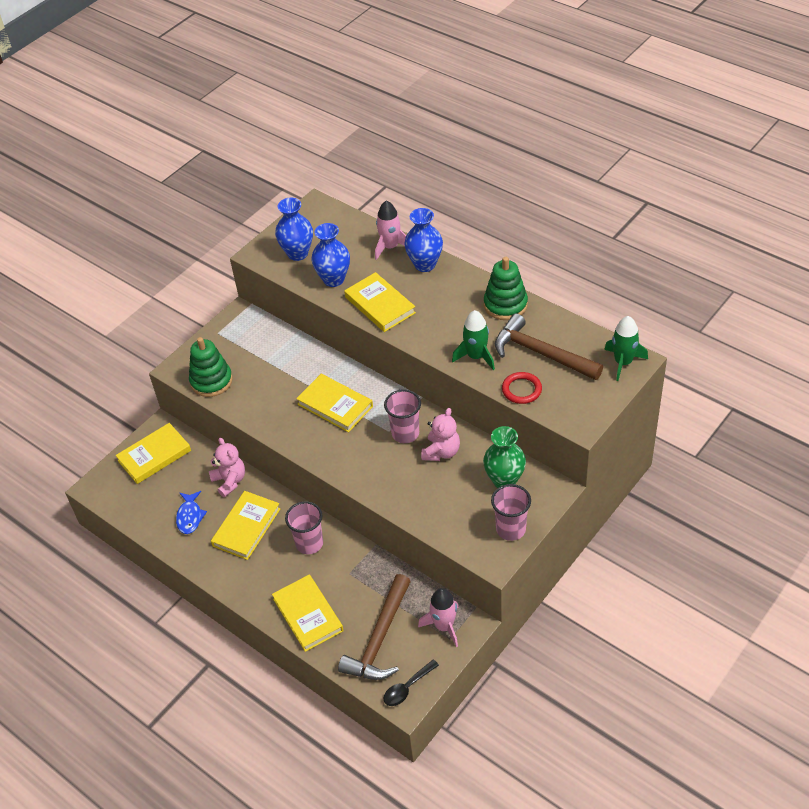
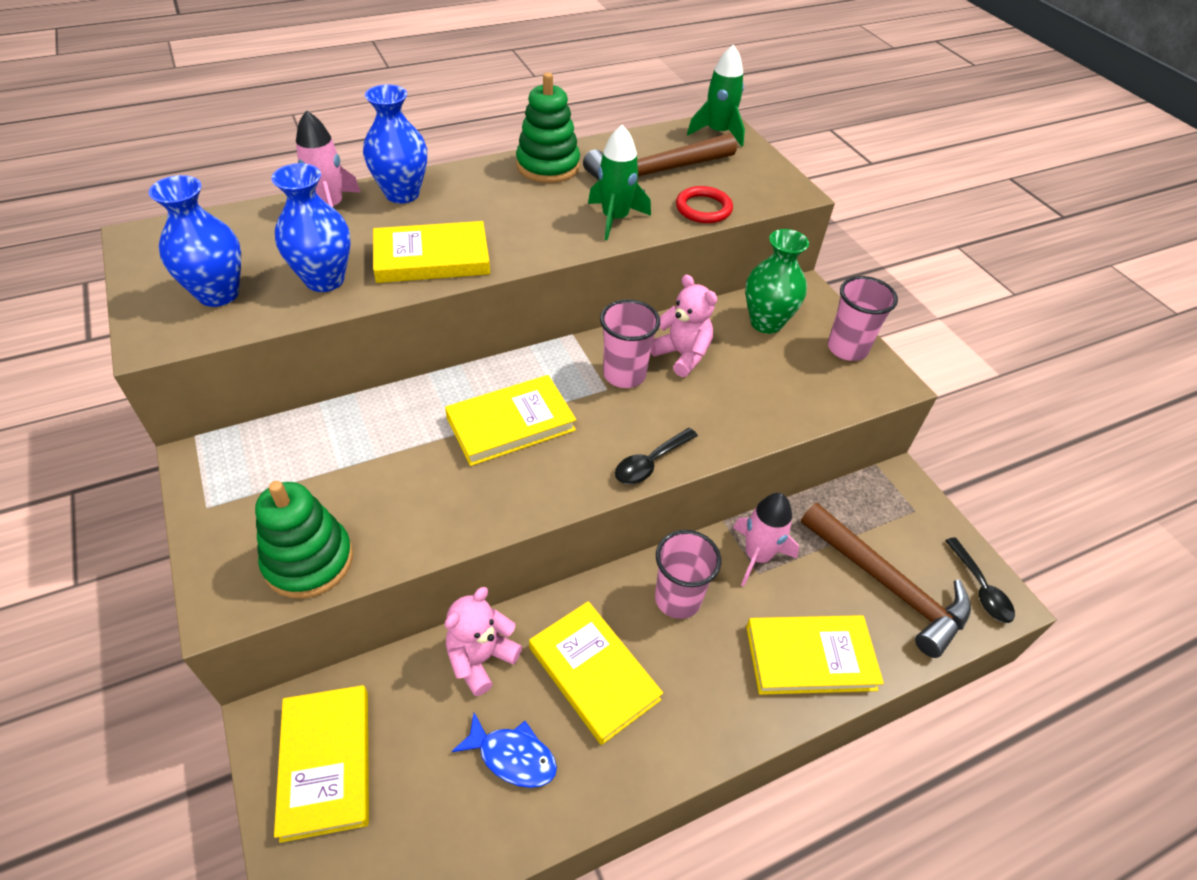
camera: 70 degrees left, 0 degrees up
pink teddy bear [209,438,245,497] -> pink teddy bear turned 45 degrees counterclockwise [444,587,522,696]
pink rocket [418,588,458,647] -> pink rocket moved to [733,493,799,587]
none -> black spoon [615,428,698,484]

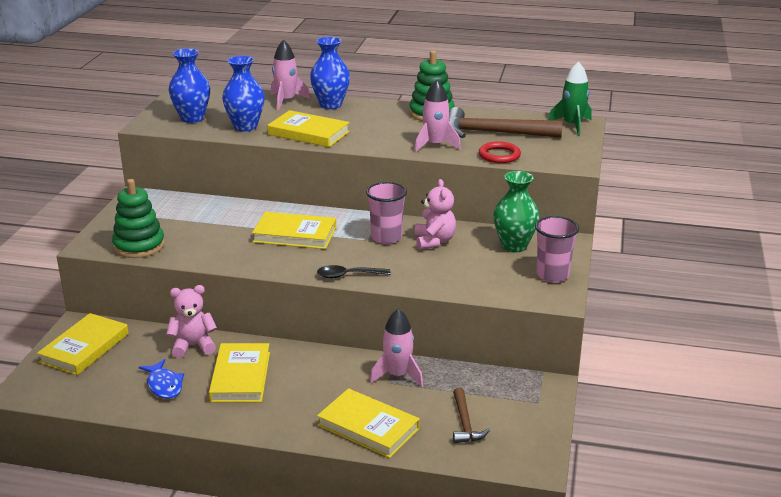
camera: 40 degrees right, 20 degrees down
green rocket [588,125,651,241] -> pink rocket [414,79,461,152]
pink cup [655,530,721,619] -> none
brown hammer [801,503,971,658] -> brown hammer [453,387,490,443], size x0.54
black spoon [945,537,1015,623] -> none

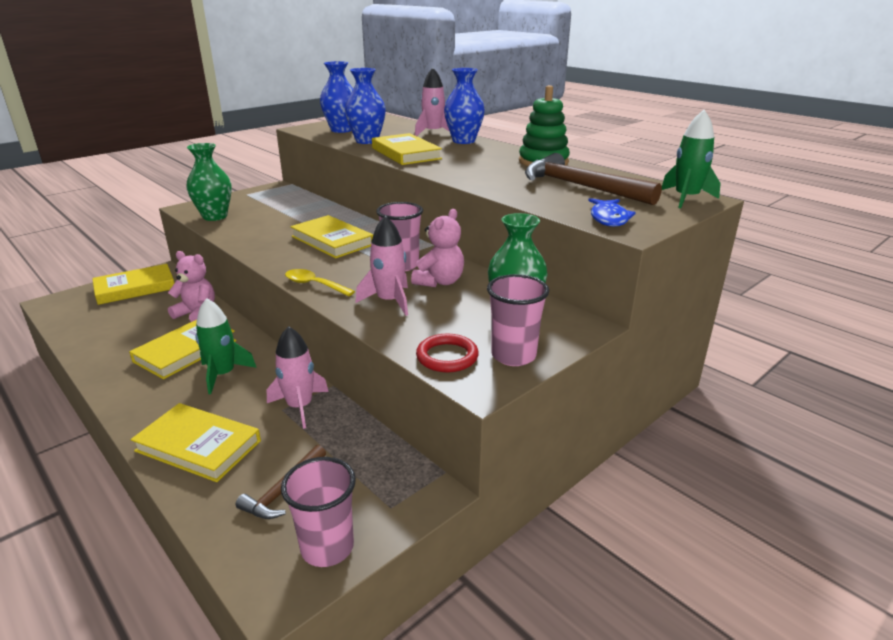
camera: 35 degrees right, 0 degrees up
green stacking toy [112,179,165,258] -> green vase [187,143,232,221]
blue fish [139,359,184,399] -> blue fish moved to [588,198,636,227]
black spoon [317,265,391,278] -> yellow spoon [285,269,355,296]
yellow book [317,388,420,458] -> yellow book turned 45 degrees counterclockwise [131,403,261,482]
pink rocket [414,79,461,152] -> pink rocket moved to [356,216,408,316]
red ring [479,141,521,163] -> red ring moved to [416,334,479,372]
none -> green rocket [195,298,257,394]
none -> pink cup [281,457,356,567]

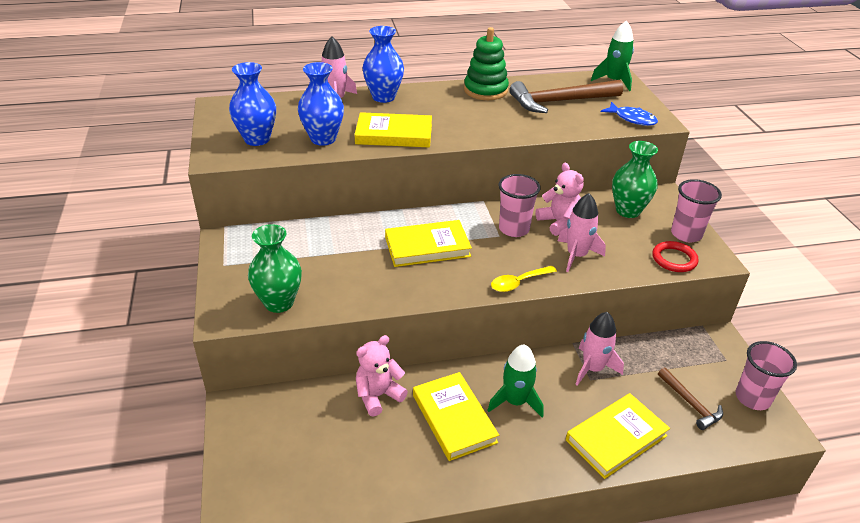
camera: 60 degrees left, 10 degrees up
yellow book [92,264,174,305] -> none

